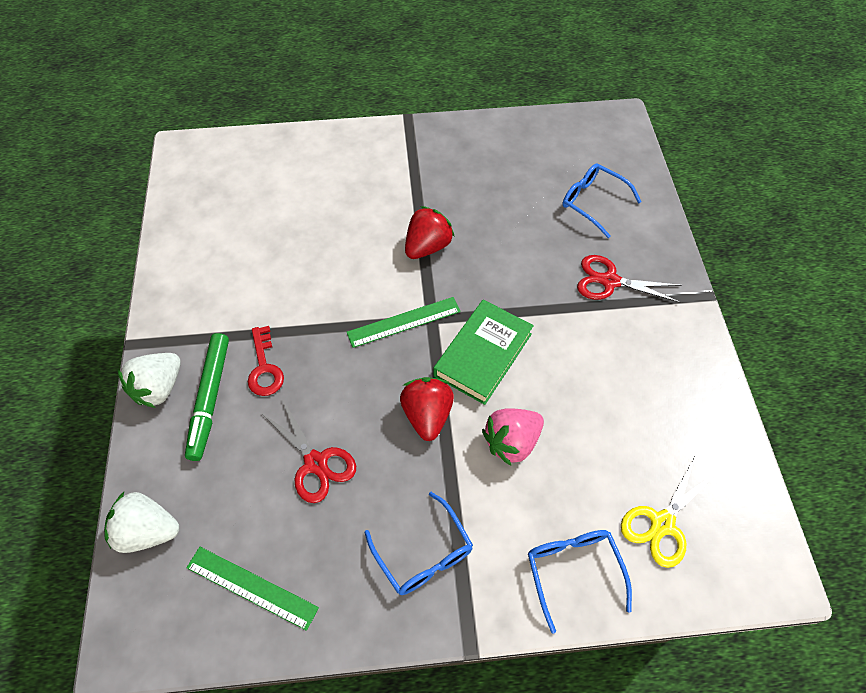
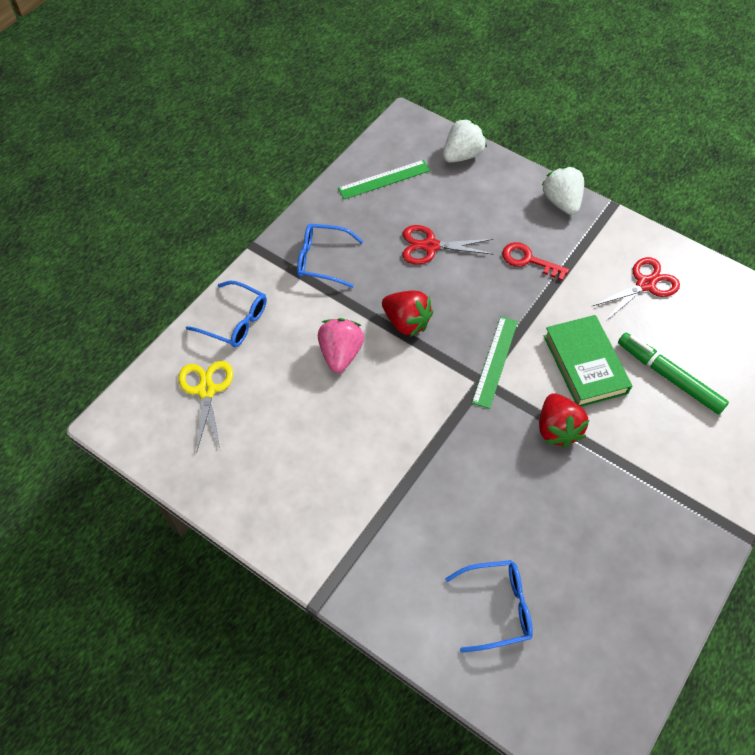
camera: 130 degrees right, 0 degrees up
green marker [185,333,229,461] -> green marker moved to [618,333,729,414]
green book [433,300,534,405] -> green book moved to [544,315,632,407]
red scissors [577,255,681,303] -> red scissors moved to [591,257,680,321]

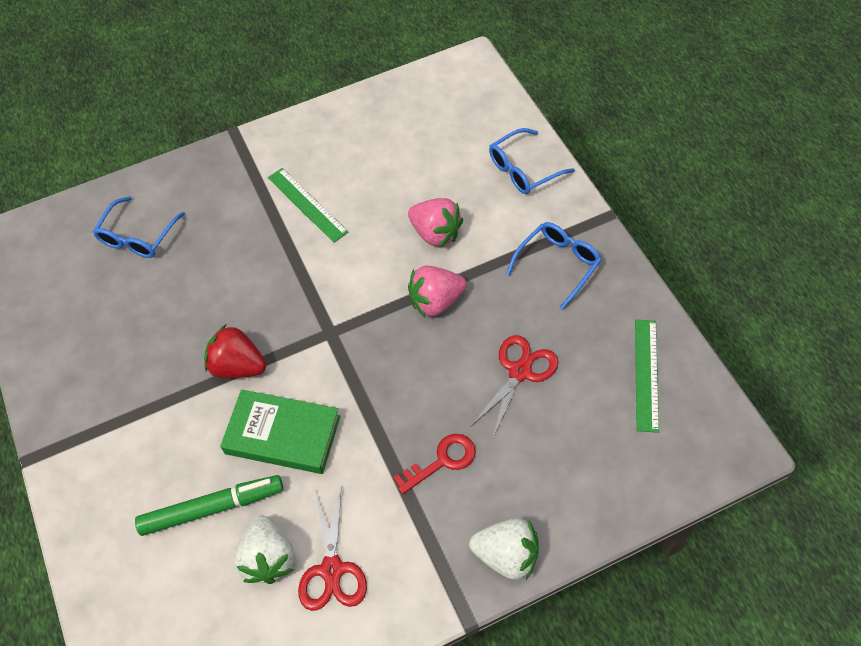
camera: 125 degrees right, 0 degrees up
yellow scissors [178,361,233,453] -> none
red strawberry [382,291,433,337] -> pink strawberry [408,266,467,318]
white strawberry [443,118,487,163] -> white strawberry moved to [234,516,295,584]
green ruler [472,316,518,409] -> green ruler moved to [268,168,348,243]

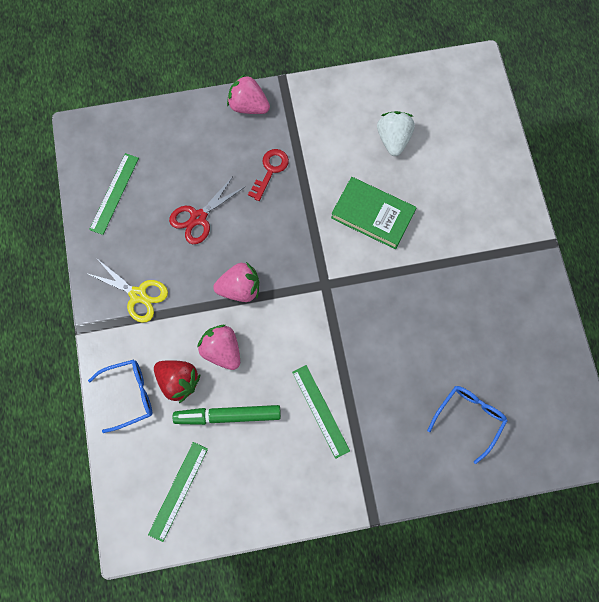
camera: 170 degrees left, 15 degrees up
green marker [135,475,283,536] -> green marker moved to [173,405,281,425]
red strawberry [204,324,266,378] -> red strawberry moved to [154,360,200,403]
red scissors [298,485,367,611] -> none
red key [393,434,476,494] -> red key turned 135 degrees clockwise [248,149,289,201]
white strawberry [469,518,539,580] -> pink strawberry [227,74,270,114]
blue glasses [506,222,601,310] -> yellow scissors [86,260,168,323]
none -> green ruler [148,442,208,542]

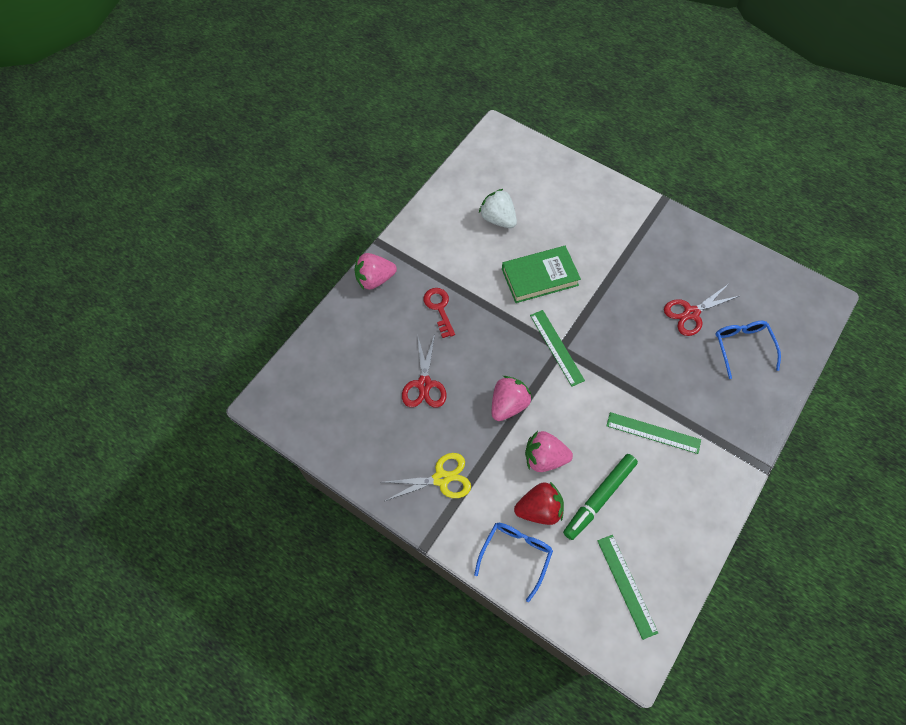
camera: 45 degrees left, 10 degrees down
green ruler [89,153,139,235] -> green ruler moved to [530,310,585,386]
none -> red scissors [664,285,739,336]

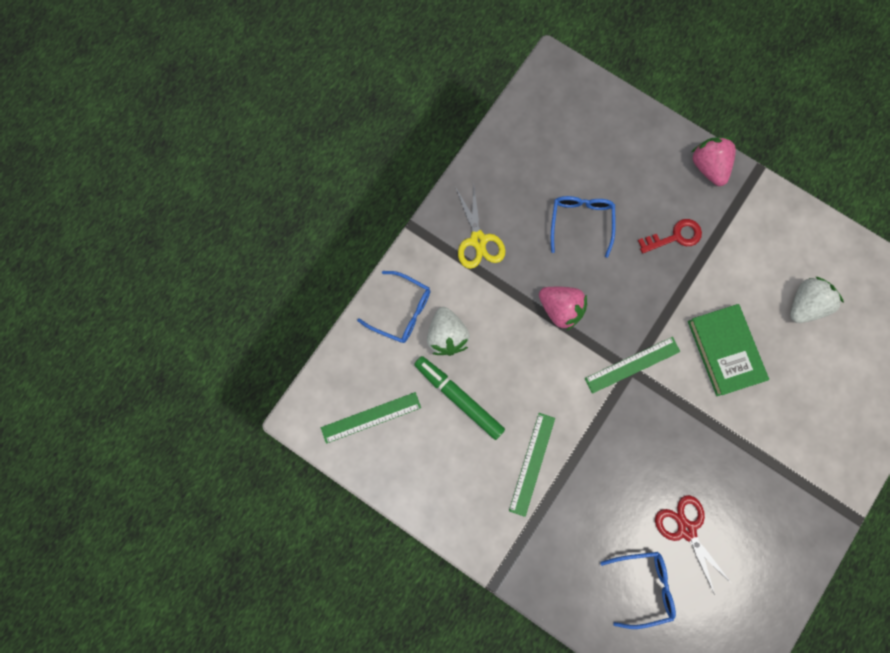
camera: 90 degrees right, 15 degrees up
red scissors [402,334,447,408] -> blue glasses [551,196,616,258]
red strawberry [514,482,564,525] -> white strawberry [427,307,470,356]
pink strawberry [525,431,573,472] -> none

